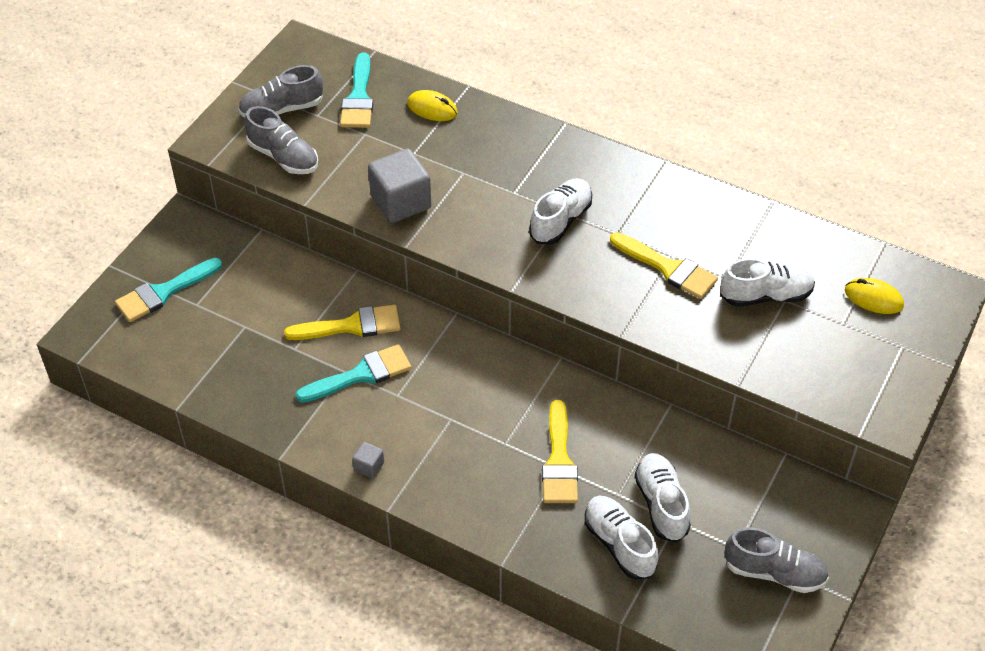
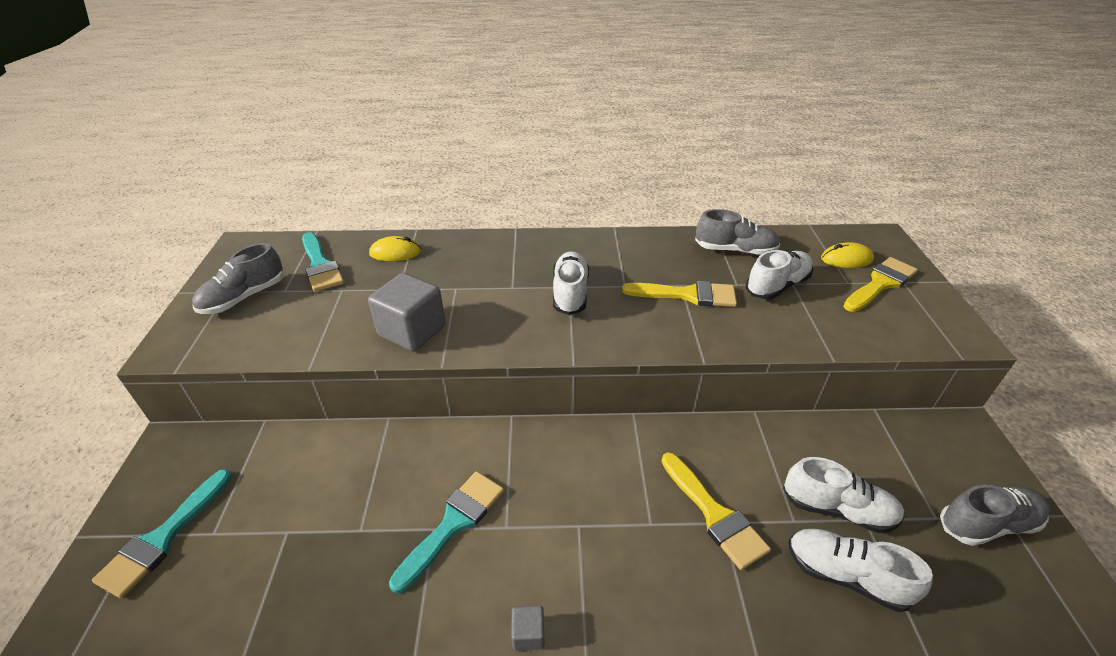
camera: 30 degrees left, 10 degrees down
grey shoe [245,106,318,174] -> grey shoe moved to [695,209,780,255]
yellow brush [284,305,400,340] -> yellow brush moved to [843,257,918,312]
white shoe [635,453,691,542] -> white shoe turned 150 degrees clockwise [783,457,905,533]

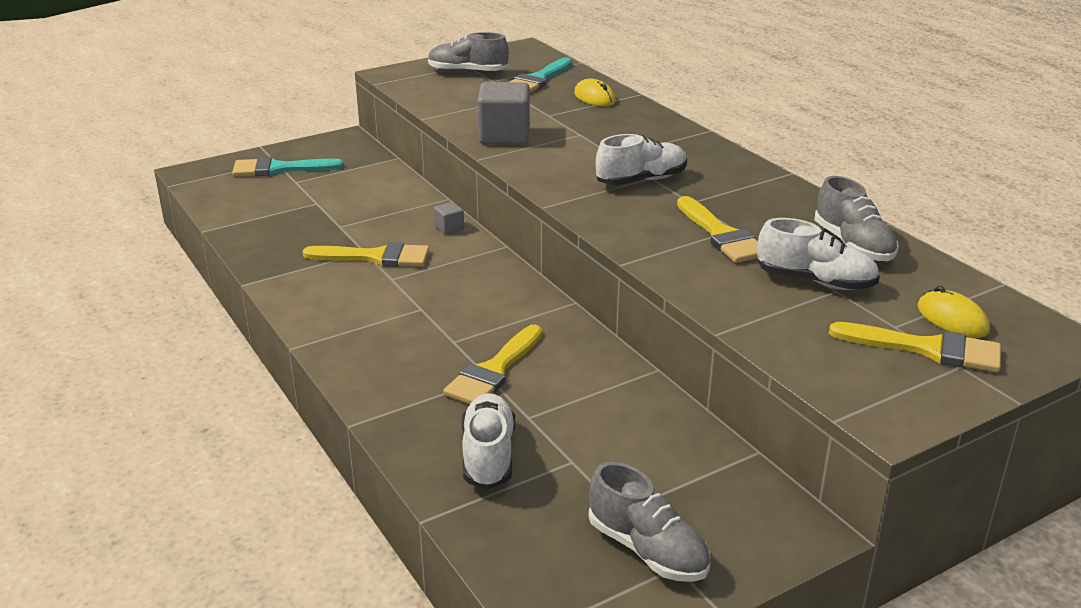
camera: 60 degrees right, 10 degrees down
turquoise brush [389,471,504,593] -> yellow brush [302,242,429,267]
grey cube [511,606,545,651] -> grey cube moved to [434,202,464,234]
white shoe [783,457,905,533] -> none

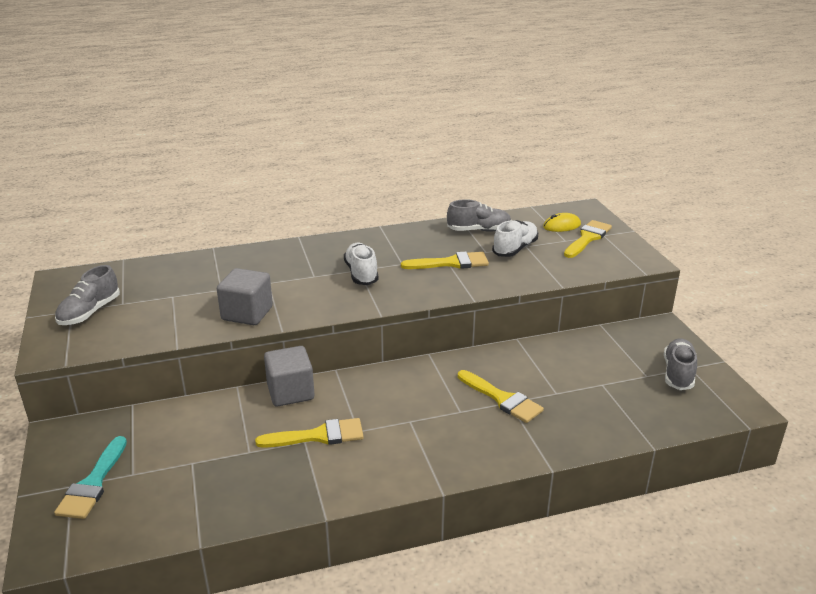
camera: 75 degrees left, 0 degrees up
yellow brush [302,242,429,267] -> yellow brush turned 60 degrees clockwise [255,418,364,448]
grey cube [434,202,464,234] -> grey cube [264,346,315,406], size x2.20
white shoe [462,393,515,489] -> none
turquoise brush [510,57,572,93] -> none
yellow mouse [574,79,616,106] -> none
grey shoe [589,462,710,582] -> grey shoe turned 45 degrees counterclockwise [664,338,697,390]

